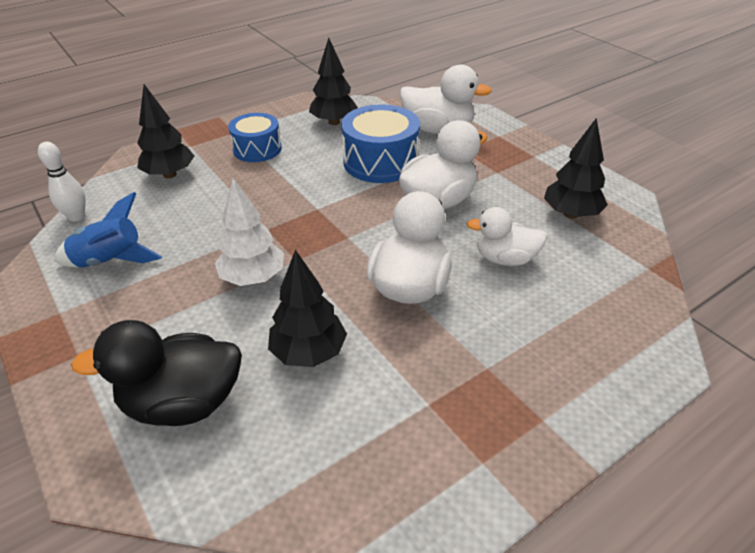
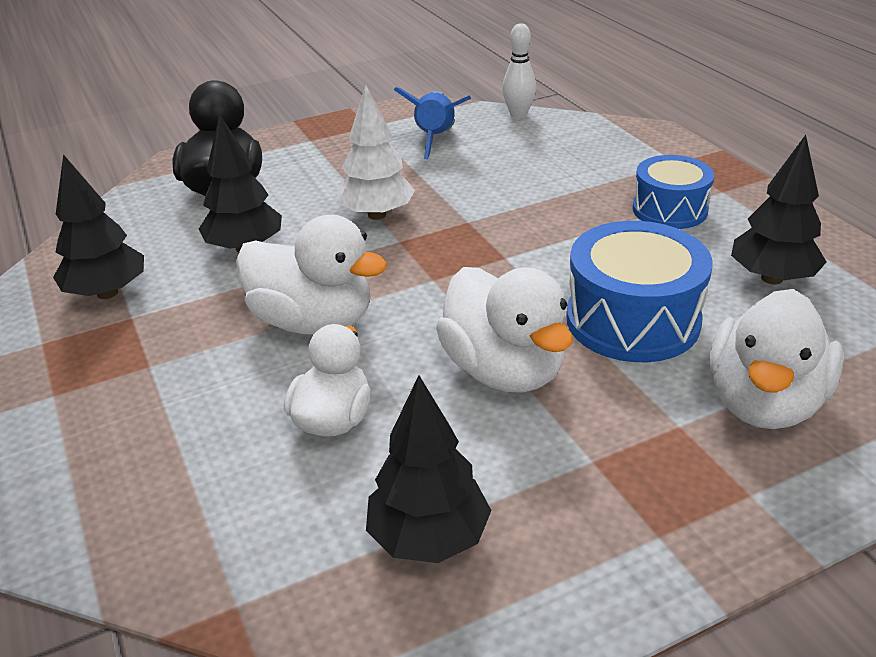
camera: 100 degrees right, 5 degrees down
black tree [137,84,194,178] -> black tree moved to [53,154,144,299]

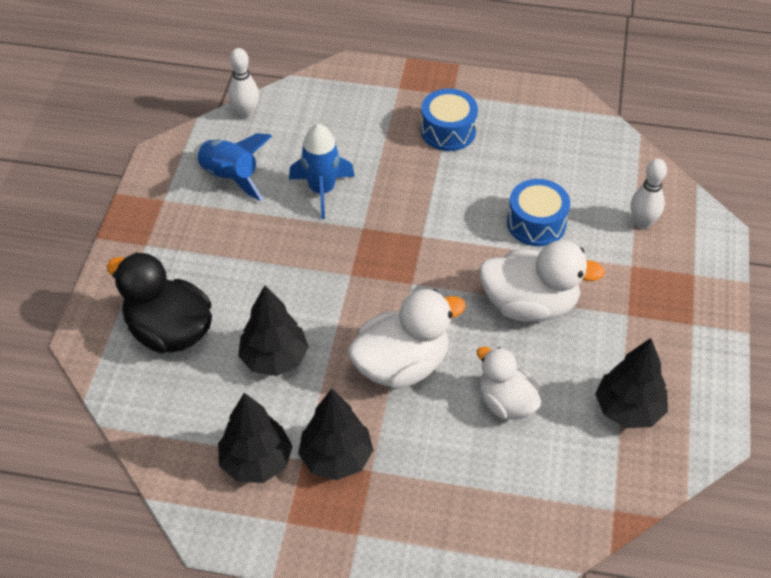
camera: 55 degrees left, 15 degrees up
white tree [337,85,415,220] -> none
blue drum [566,221,713,362] -> blue drum [507,179,570,246], size x0.66
white duck [710,289,843,429] -> white bowling pin [631,159,667,229]
black tree [731,135,827,284] -> black tree moved to [298,389,373,480]
none -> blue rocket [289,124,355,219]

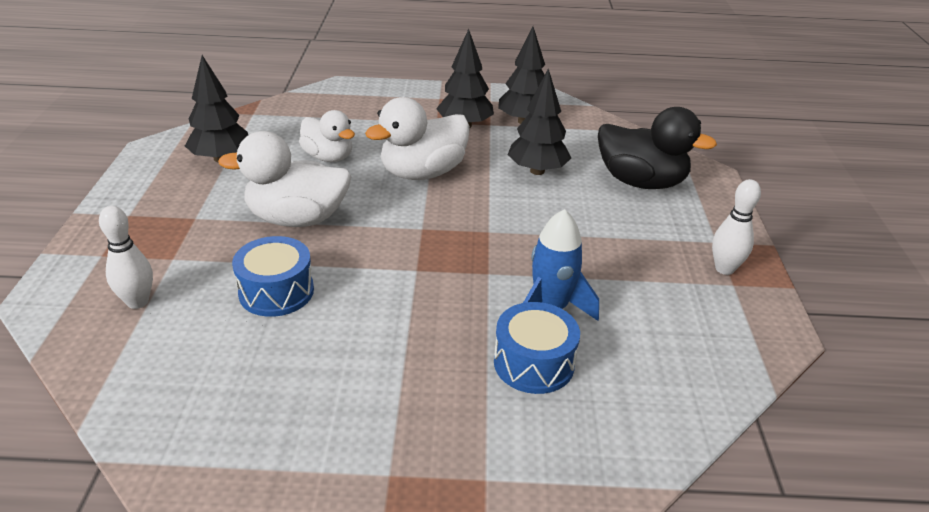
camera: 170 degrees right, 15 degrees down
blue rocket [194,133,272,201] -> none
white bowling pin [228,48,259,118] -> white bowling pin moved to [712,179,761,275]
blue drum [421,88,478,151] -> blue drum moved to [494,302,580,394]

